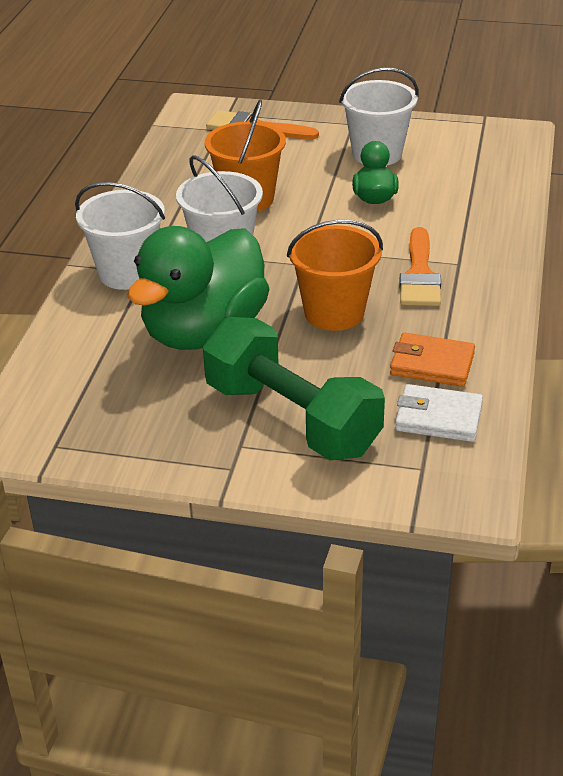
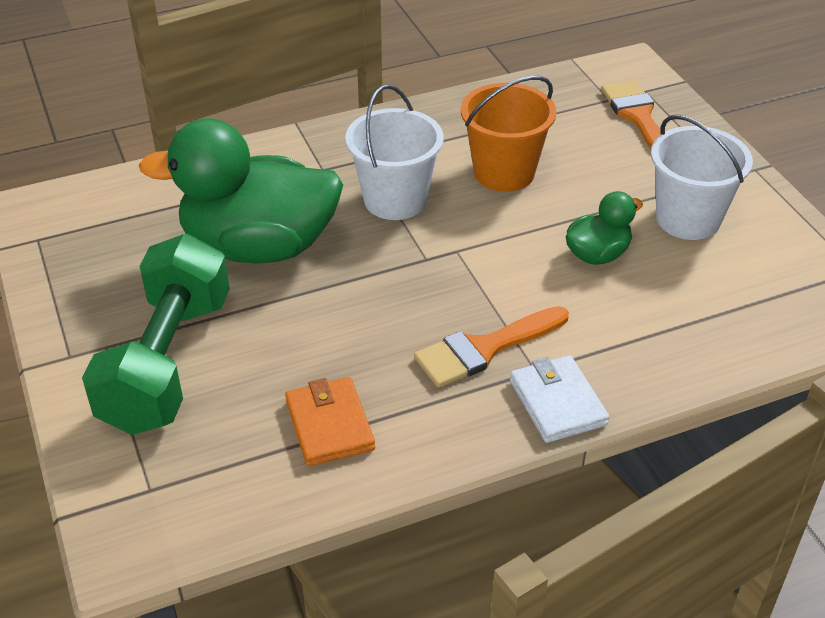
camera: 55 degrees right, 5 degrees up
white bucket [75,182,165,290] -> none
orange bucket [287,220,383,331] -> none
white wallet [395,384,483,442] -> white wallet moved to [510,355,609,443]

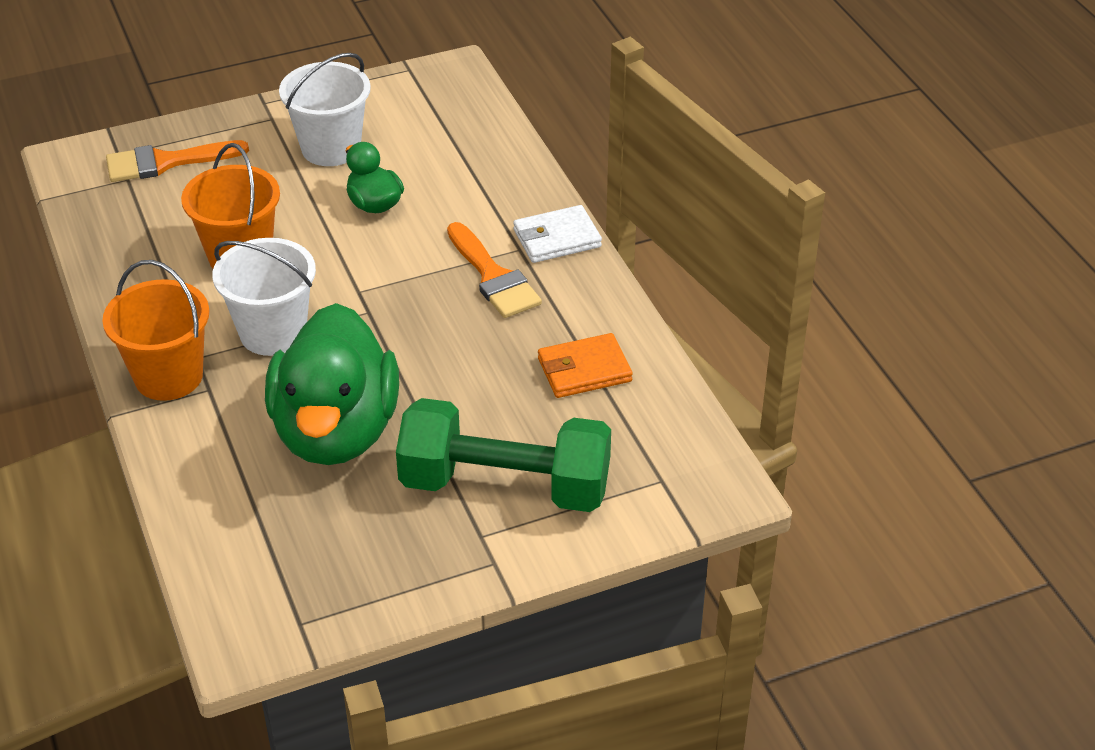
camera: 90 degrees left, 0 degrees up
none -> orange bucket [102,260,209,401]

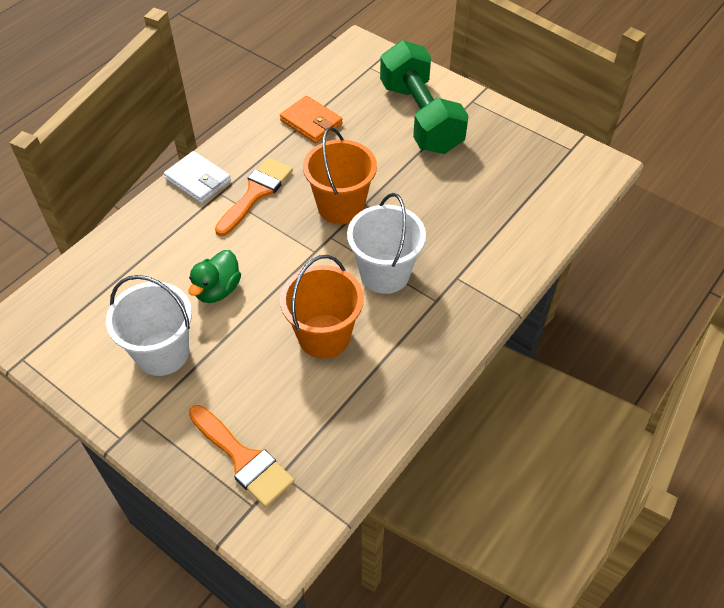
camera: 120 degrees left, 10 degrees up
orange bucket [102,260,209,401] -> orange bucket moved to [303,127,377,224]
green duck [265,303,399,465] -> none

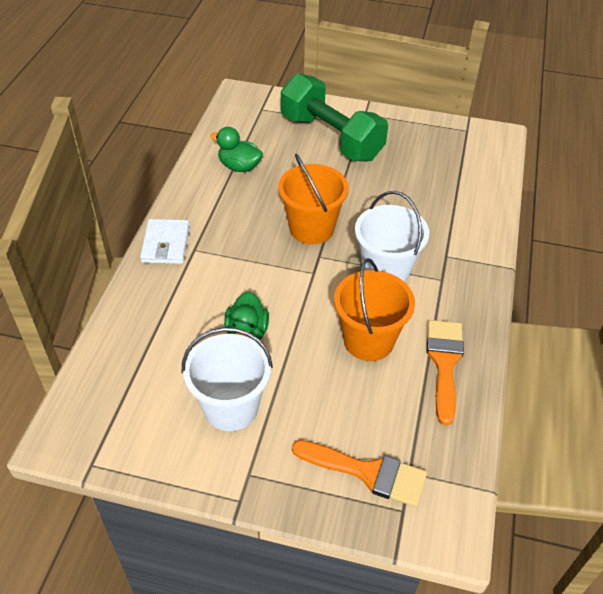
camera: 25 degrees left, 5 degrees down
white wallet [164,151,231,203] -> white wallet turned 75 degrees clockwise [140,219,190,264]
orange brush [215,158,293,236] -> orange brush moved to [427,320,464,425]
orange wallet [280,96,343,143] -> green duck [210,127,263,172]

